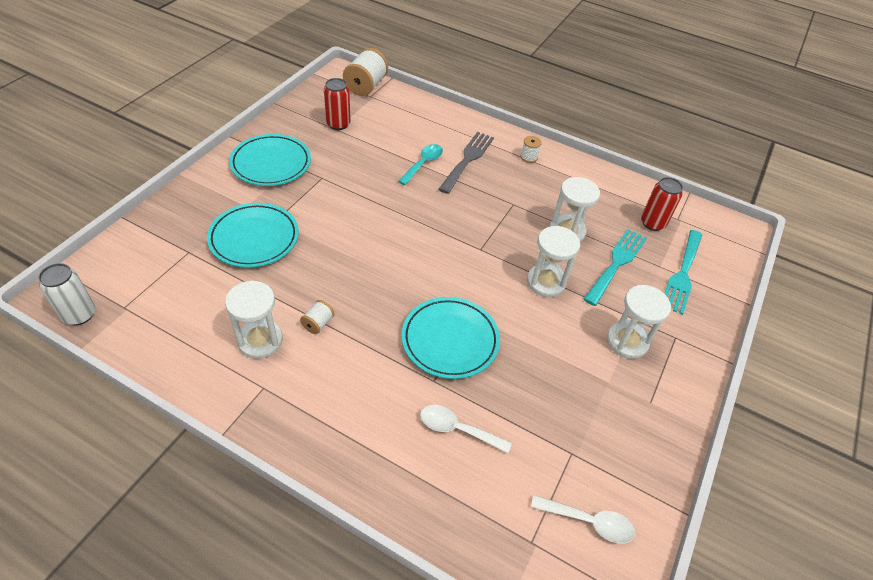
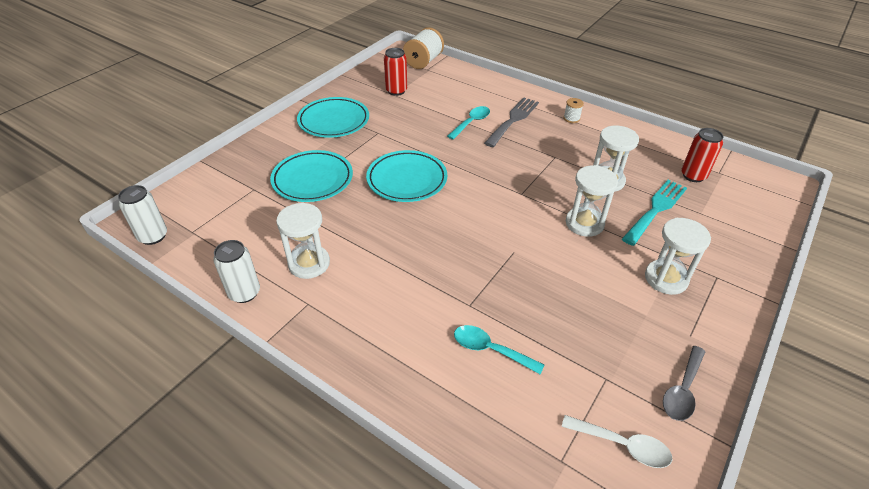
camera: 10 degrees right, 5 degrees down
white spool [300,300,335,334] -> none
turquoise plate [402,297,500,379] -> turquoise plate moved to [366,150,447,202]
white spoon [420,405,512,453] -> turquoise spoon [454,325,544,374]
turquoise fork [664,230,702,315] -> none
none -> white can [213,240,260,303]
none -> grey spoon [663,346,705,421]

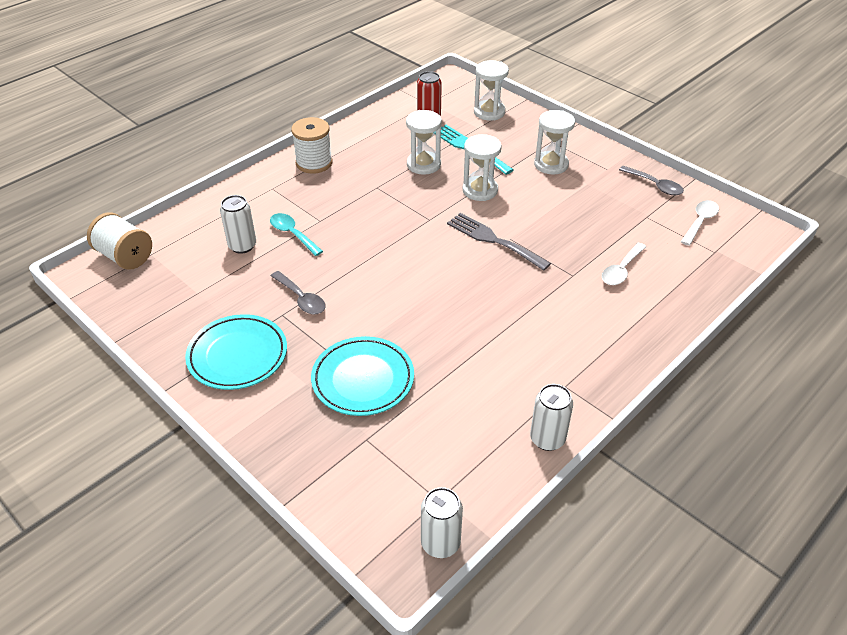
camera: 80 degrees left, 0 degrees up
white hourglass [276,203,330,279] -> white hourglass moved to [474,60,509,121]
turquoise plate [366,150,447,202] -> none
red can [384,48,407,96] -> none
turquoise spoon [454,325,544,374] -> white spoon [602,243,646,285]
grey fork [484,97,539,147] -> grey fork moved to [447,213,551,271]
white spool [564,98,584,123] -> white spool [291,117,333,174], size x2.01
none -> white can [220,195,256,254]
none -> grey spoon [271,271,326,315]

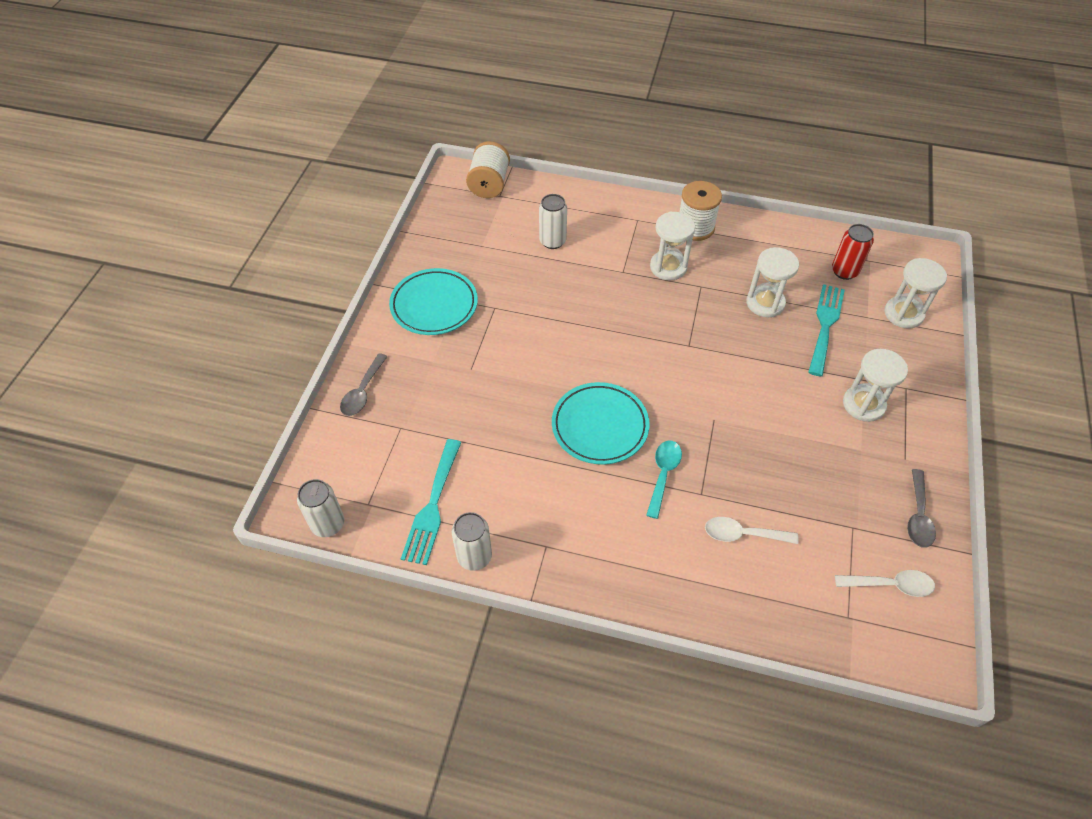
camera: 60 degrees right, 10 degrees up
turquoise spoon [270,213,323,256] -> turquoise spoon moved to [646,440,682,519]
grey spoon [271,271,326,315] -> grey spoon moved to [340,353,388,416]
turquoise plate [311,336,414,416] -> turquoise plate moved to [552,382,650,465]
grey fork [447,213,551,271] -> none
white hourglass [463,134,502,201] -> white hourglass moved to [650,212,695,281]
none -> turquoise fork [401,439,461,565]

